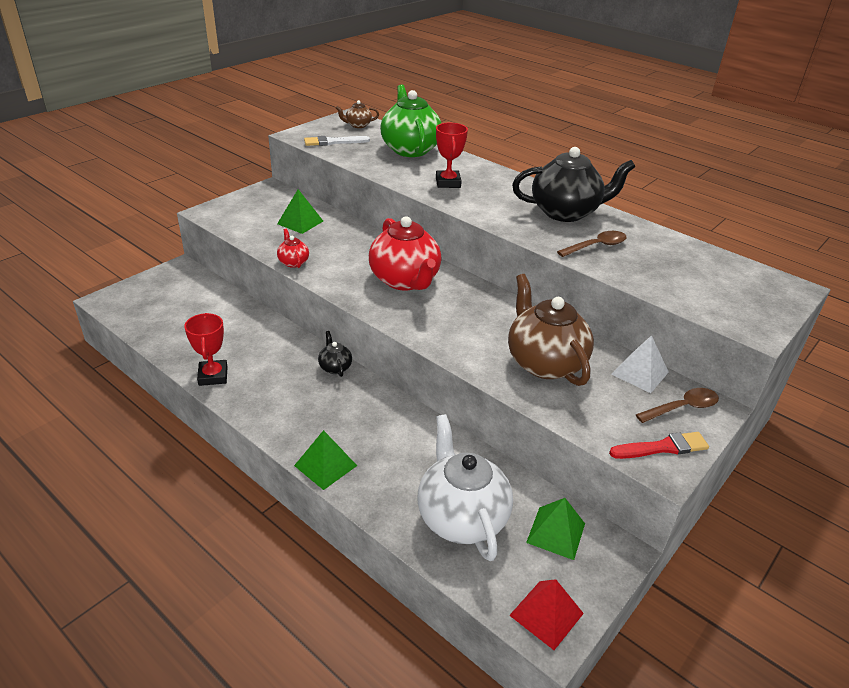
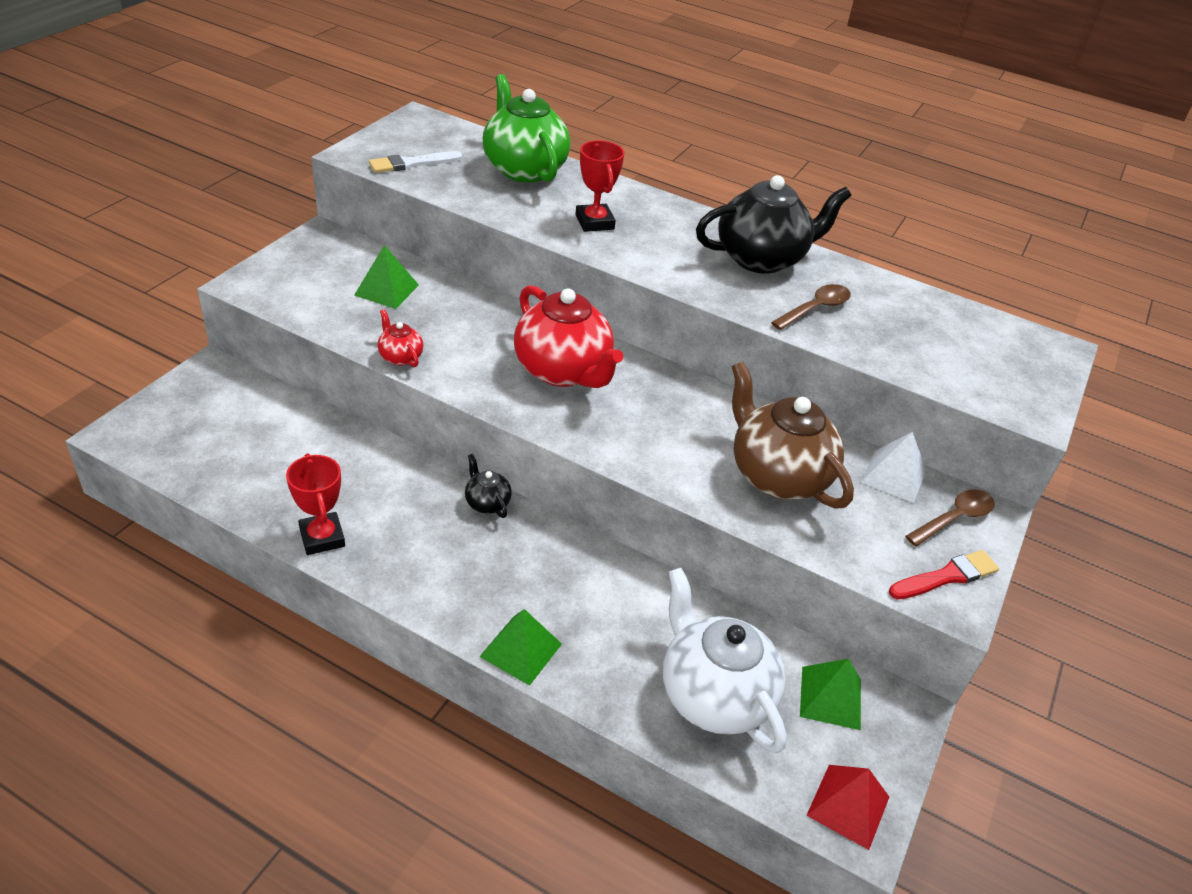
camera: 15 degrees left, 5 degrees up
brown teapot [336,100,379,128] -> none

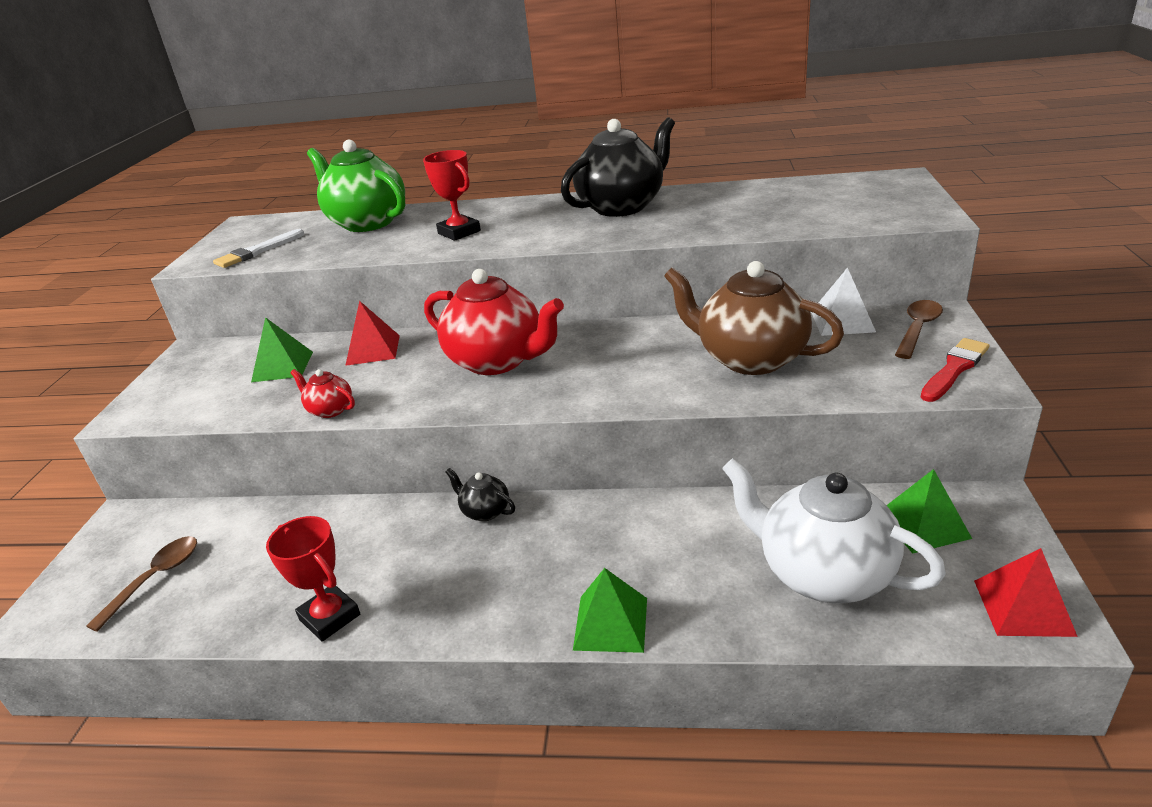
camera: 15 degrees left, 10 degrees down
brown spoon [771,284,851,330] -> brown spoon moved to [86,536,197,632]
none -> red pyramid [345,301,400,366]

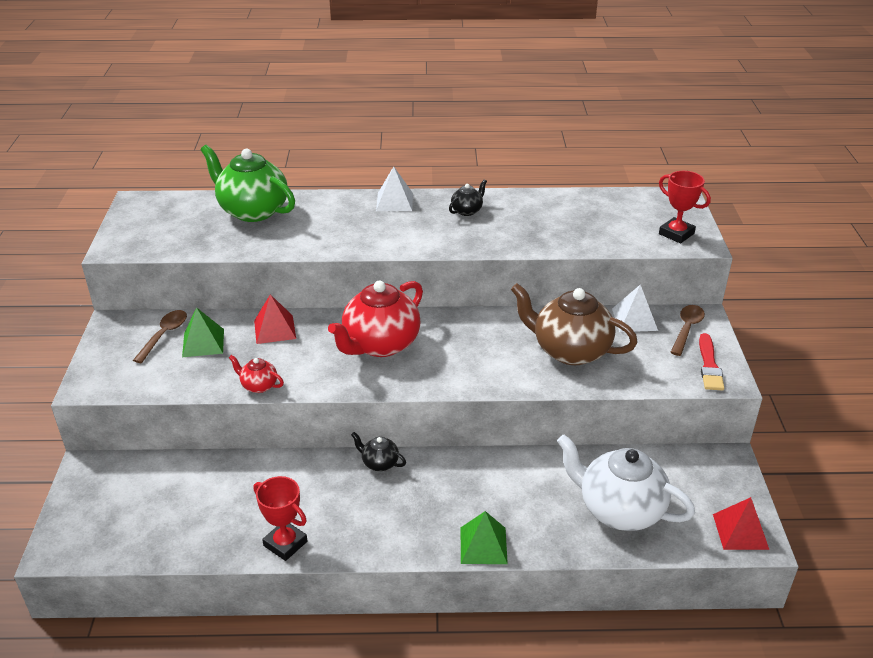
camera: 10 degrees left, 5 degrees up
brown spoon [86,536,197,632] -> brown spoon moved to [133,310,187,363]
white brush [213,229,304,268] -> none
red trophy [423,150,481,241] -> red trophy moved to [659,171,711,243]
red teapot [424,269,564,375] -> red teapot turned 105 degrees clockwise [328,280,423,357]
black teapot [561,117,675,217] -> black teapot [449,179,487,216], size x0.45
green pyramid [887,469,972,554] -> none
red brush [921,338,989,402] -> red brush turned 150 degrees clockwise [699,333,724,391]
none -> white pyramid [376,166,413,211]

